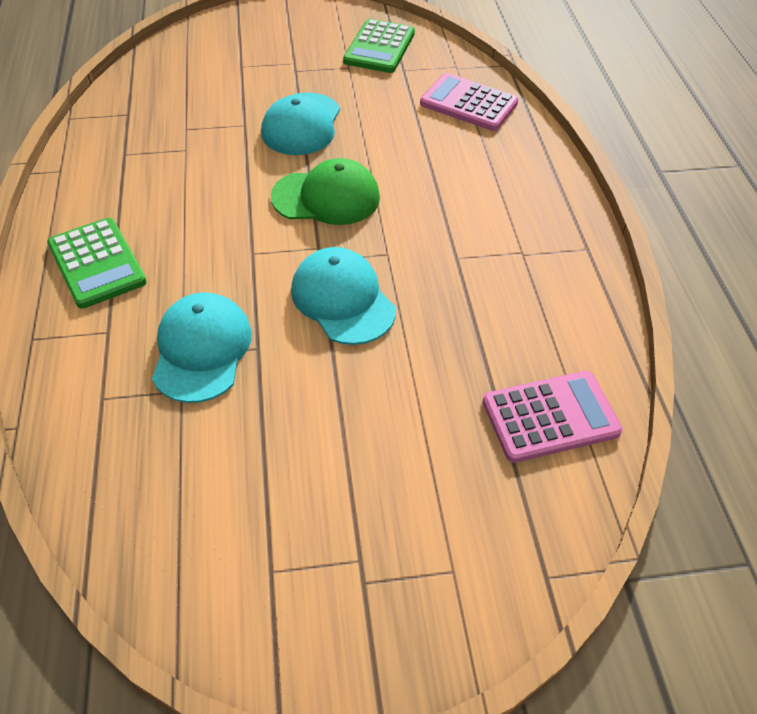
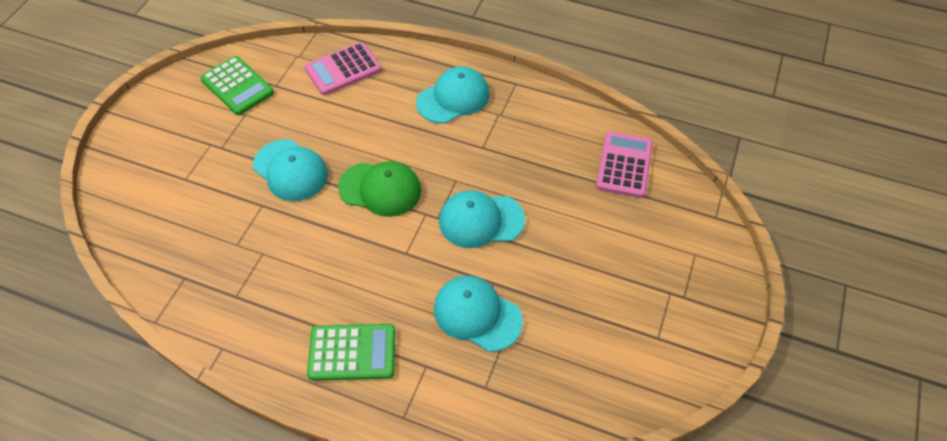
camera: 60 degrees left, 5 degrees up
green cap [271,158,380,225] -> green cap turned 75 degrees clockwise [338,161,421,217]
none -> turquoise cap [416,66,489,124]

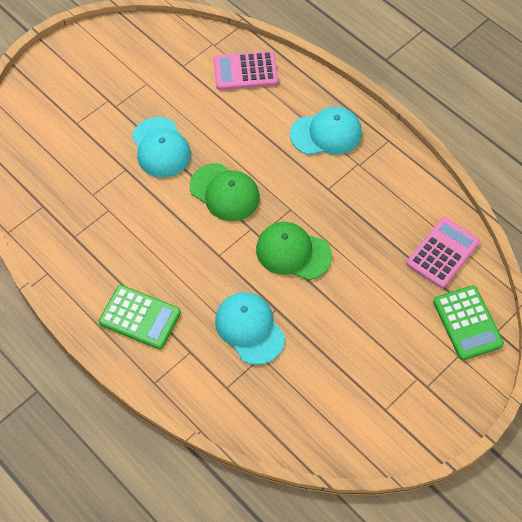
camera: 25 degrees right, 5 degrees up
green calculator [200,56,274,115] -> green calculator moved to [433,285,504,360]
turquoise cap [439,190,525,248] -> green cap [256,222,332,280]

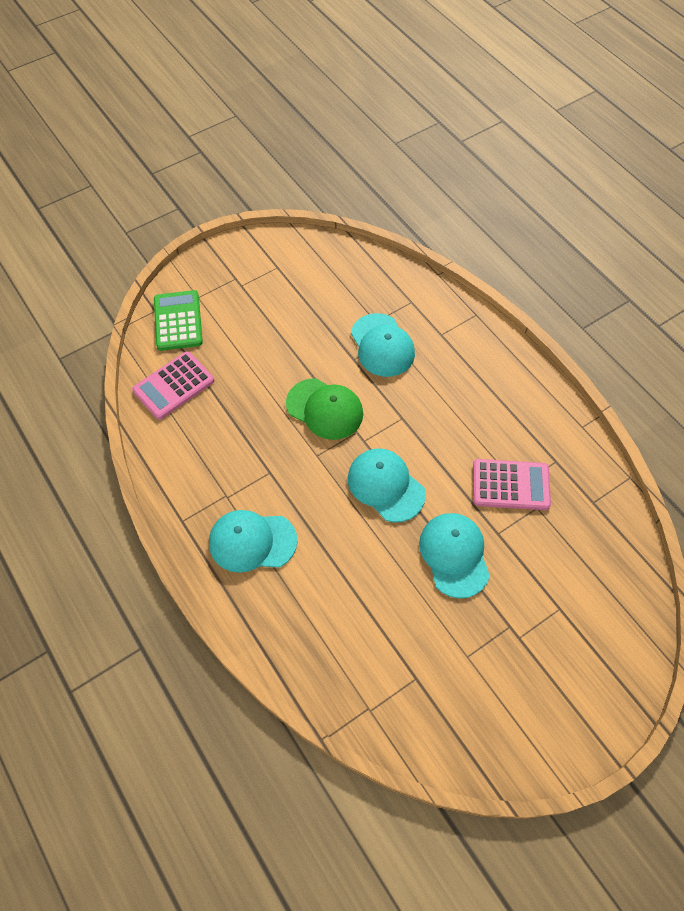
camera: 170 degrees left, 0 degrees up
green calculator [99,285,181,349] -> none
green cap [190,163,260,221] -> turquoise cap [348,448,426,522]
pink calculator [214,51,278,90] -> pink calculator moved to [473,459,551,510]

